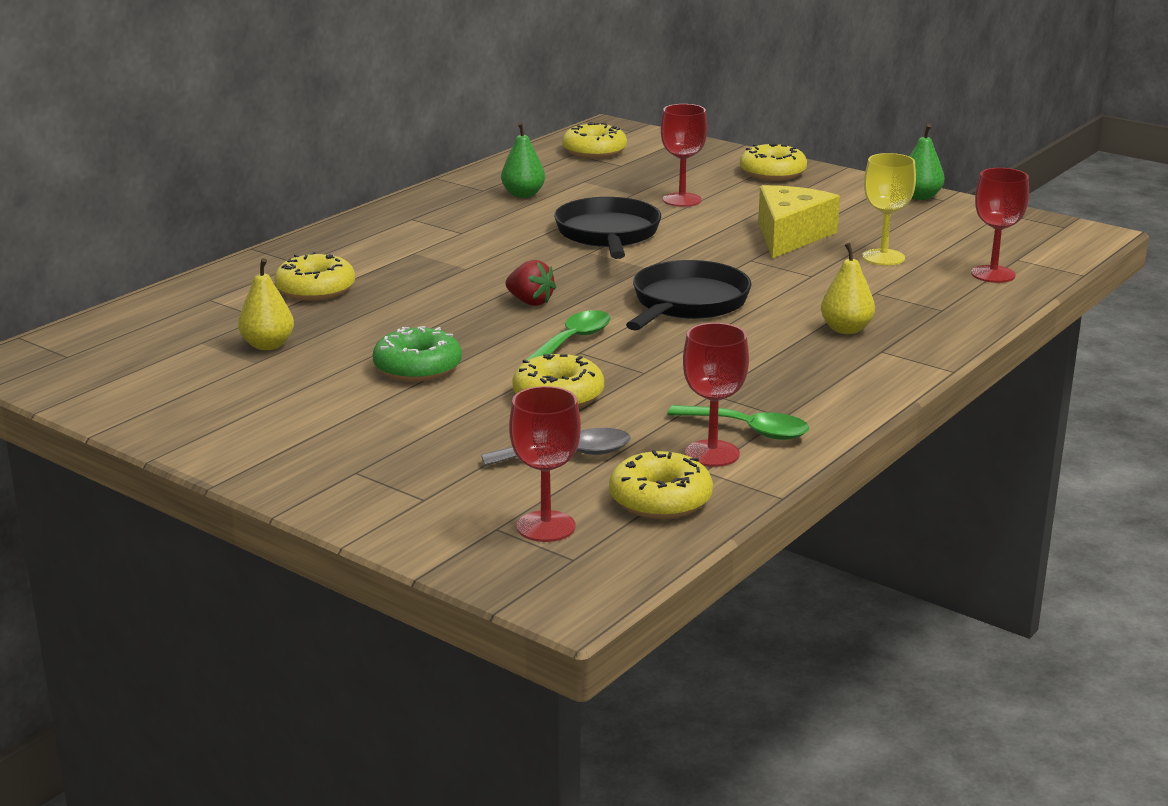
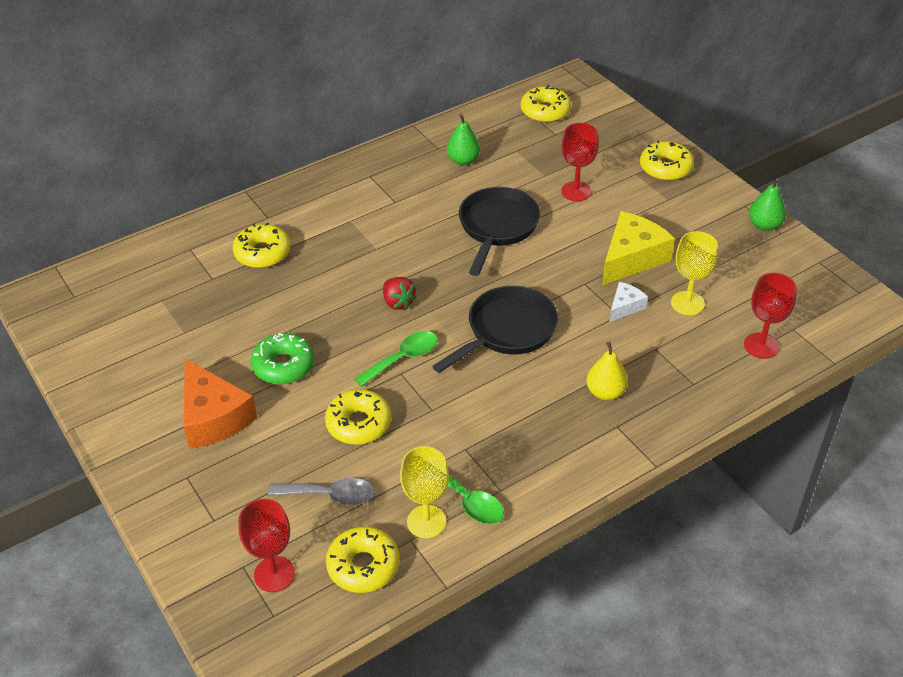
camera: 20 degrees right, 20 degrees up
yellow pear [238,258,294,350] -> none
red goblet [683,323,749,467] -> yellow goblet [400,446,449,538]
none -> orange cheese [183,359,257,449]
none -> white cheese [609,282,648,322]

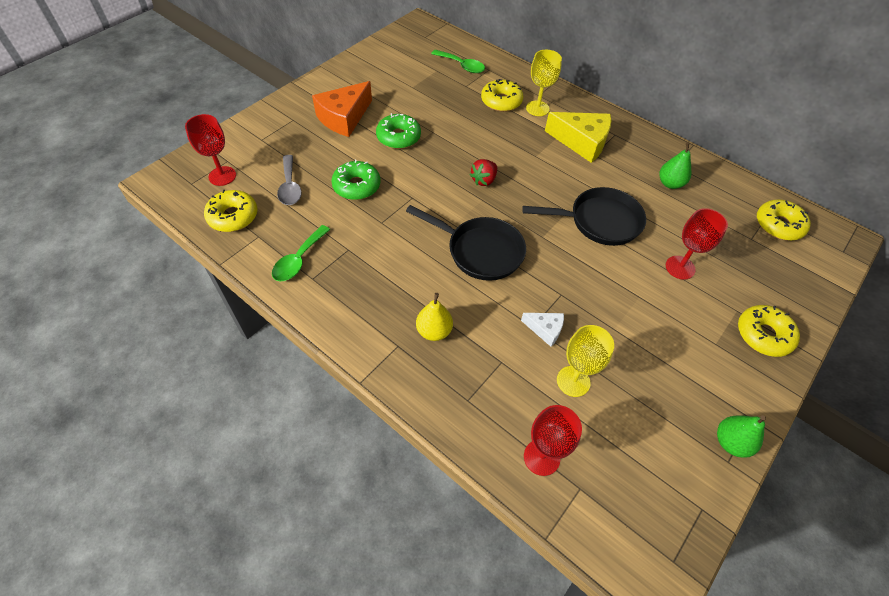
camera: 70 degrees right, 10 degrees up
yellow donut [325,389,391,445] -> green donut [331,160,381,200]
green spoon [354,331,438,387] -> green spoon moved to [431,50,485,73]
yellow goblet [400,446,449,538] -> yellow goblet moved to [526,50,562,116]
yellow cheese [602,211,675,285] -> yellow cheese moved to [545,112,611,163]

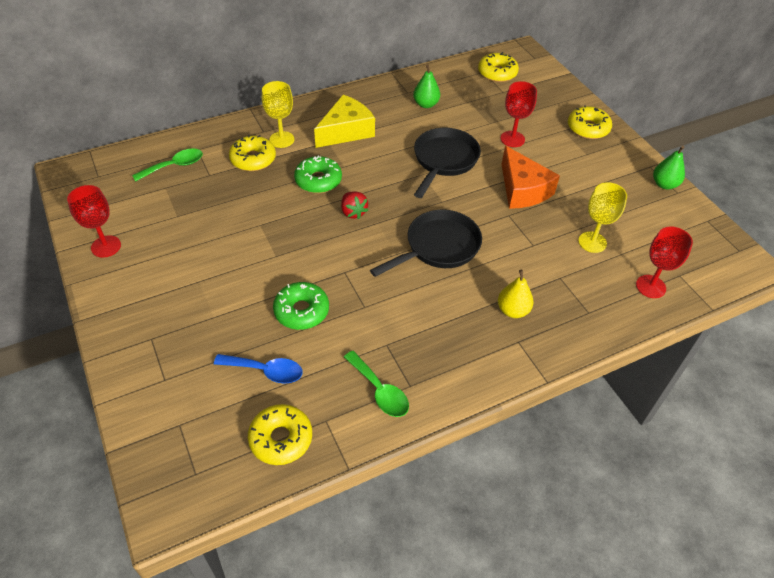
camera: 65 degrees left, 5 degrees down
red goblet [185,114,236,186] -> red goblet moved to [67,185,121,258]
grey spoon [277,155,302,205] -> blue spoon [214,354,303,384]
orange cheese [312,81,372,137] -> orange cheese moved to [501,146,560,209]
green donut [376,113,421,149] -> green donut moved to [294,156,342,193]
white cheese [521,313,564,347] -> none

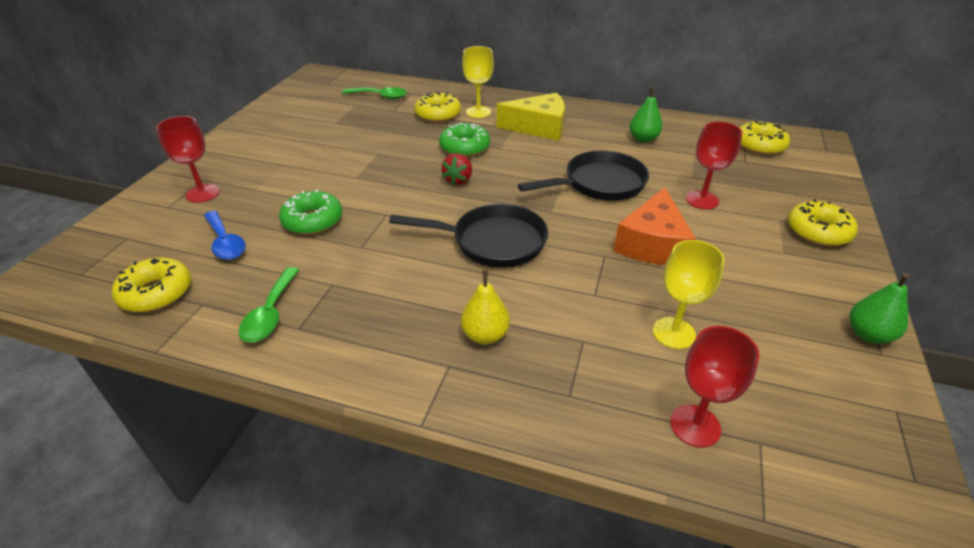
camera: 45 degrees right, 10 degrees down
red goblet [67,185,121,258] -> red goblet moved to [156,116,220,203]

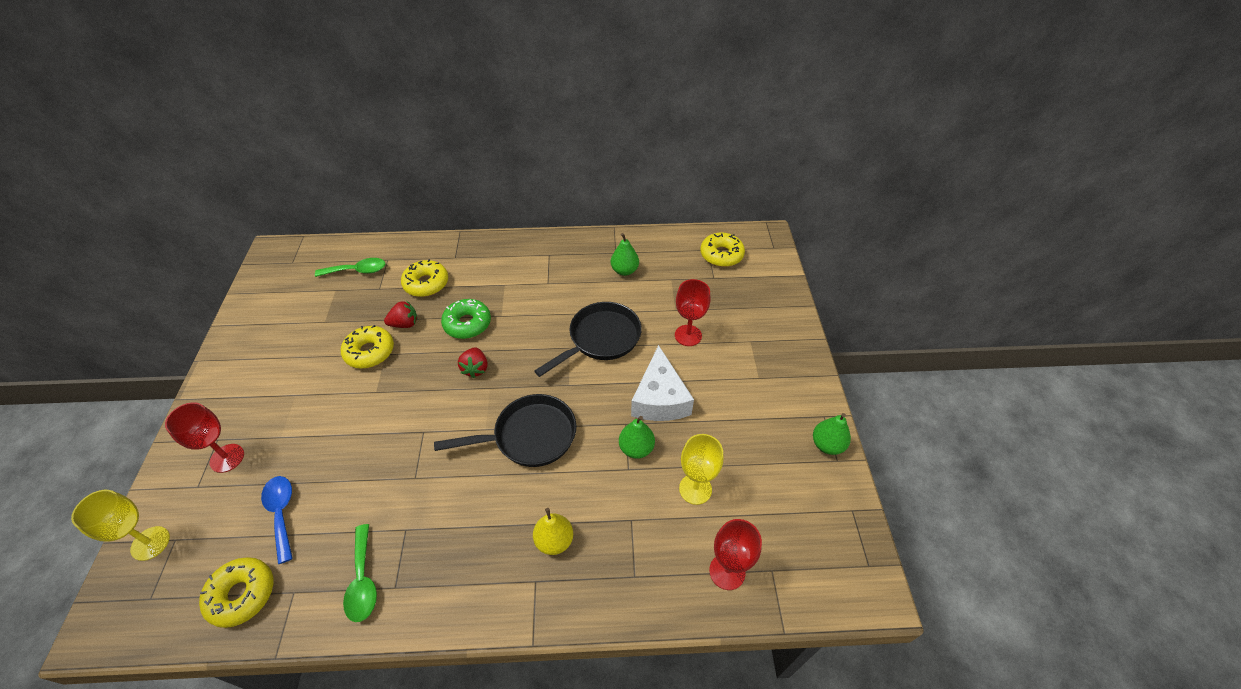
camera: 20 degrees left, 10 degrees up
blue spoon [204,211,246,260] -> blue spoon turned 150 degrees counterclockwise [261,476,293,564]
green donut [279,189,342,235] -> none
yellow goblet [462,46,494,118] -> yellow goblet moved to [71,490,170,561]
yellow cheese [497,93,565,141] -> none
orange cheese [613,187,696,265] -> white cheese [631,345,694,421]
yellow donut [788,199,858,246] -> yellow donut moved to [341,325,394,369]
none -> red strawberry [384,301,417,328]
none -> green pear [619,416,655,459]

